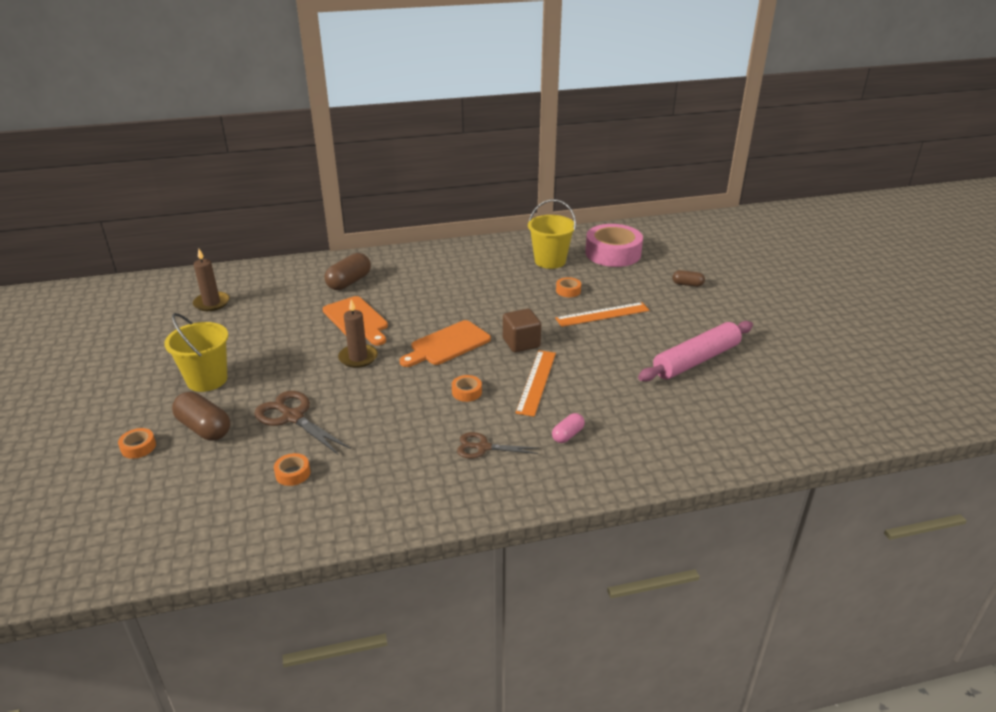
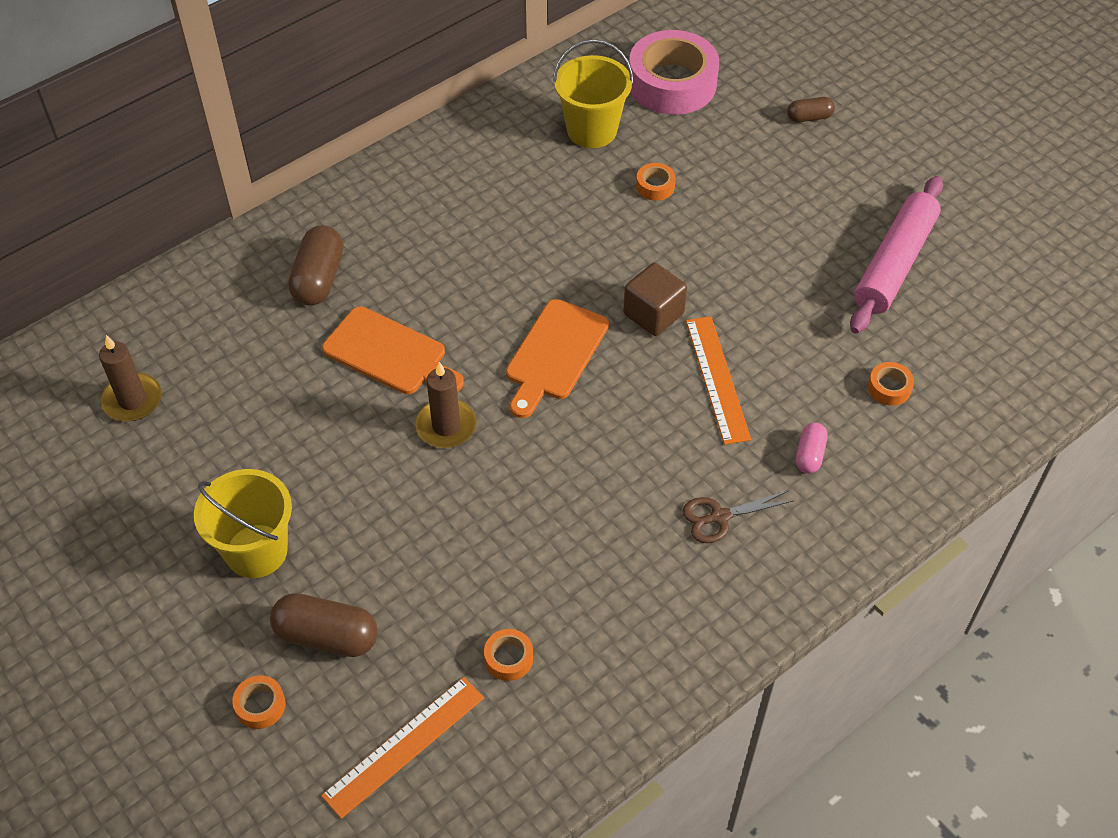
camera: 25 degrees left, 20 degrees up
brown scissors [254,391,351,454] -> none
orange tape [452,375,482,402] -> orange tape moved to [868,362,914,406]
orange ruler [555,302,649,327] -> orange ruler moved to [321,677,484,819]

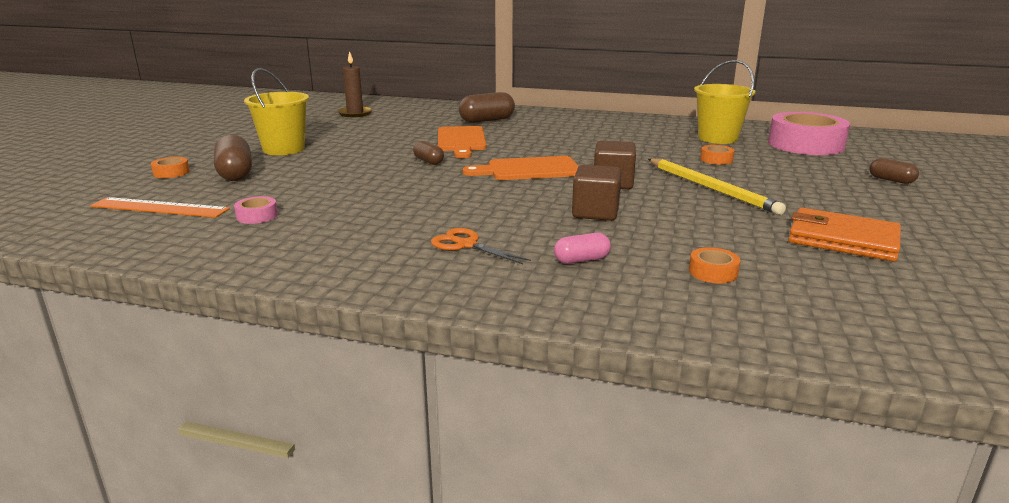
camera: 55 degrees right, 30 degrees down
brown candle [416,362,476,448] -> brown capsule [413,141,444,165]
orange tape [484,629,533,681] -> pink tape [234,196,278,224]
brown scissors [683,490,795,543] -> orange scissors [431,228,531,264]
orange ruler [686,316,751,445] -> brown cube [572,165,621,221]
pink rolling pin [850,176,943,334] -> orange wallet [788,208,901,261]
none -> yellow pencil [648,158,786,215]

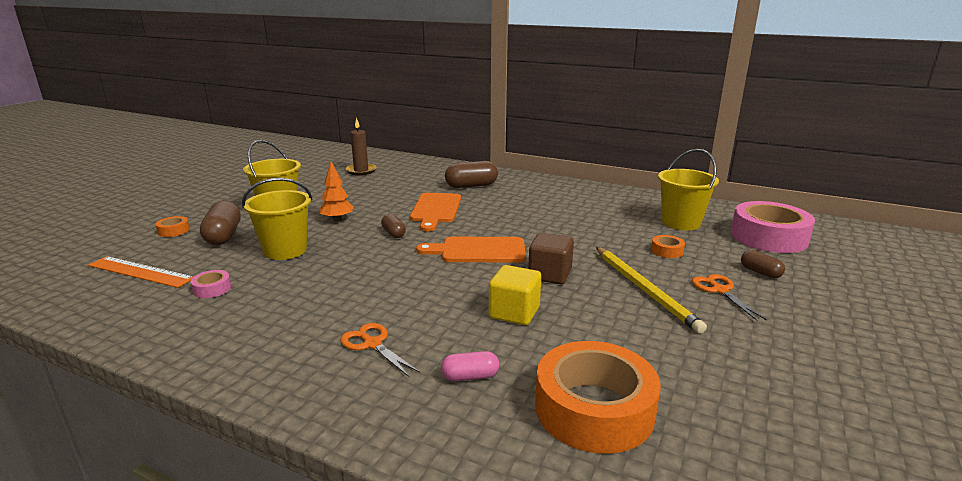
camera: 10 degrees right, 0 degrees up
brown cube [572,165,621,221] -> yellow cube [489,265,541,325]
orange tape [689,247,740,283] -> orange tape [535,341,661,454], size x2.42
orange wallet [788,208,901,261] -> none
brown capsule [869,158,919,184] -> brown capsule moved to [741,250,785,278]
none -> yellow bucket [242,178,313,260]
none -> orange tree [319,162,354,222]
none -> orange scissors [692,274,767,321]

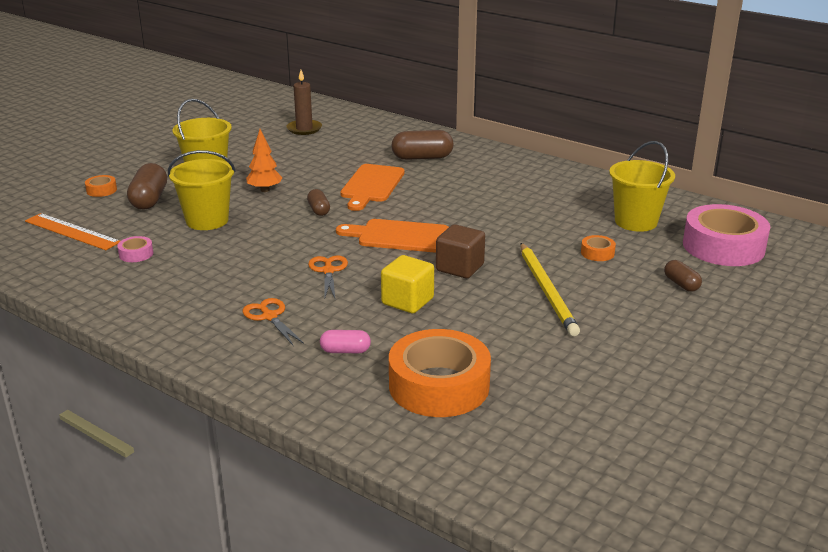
camera: 10 degrees right, 5 degrees up
orange scissors [692,274,767,321] -> orange scissors moved to [308,255,348,298]

